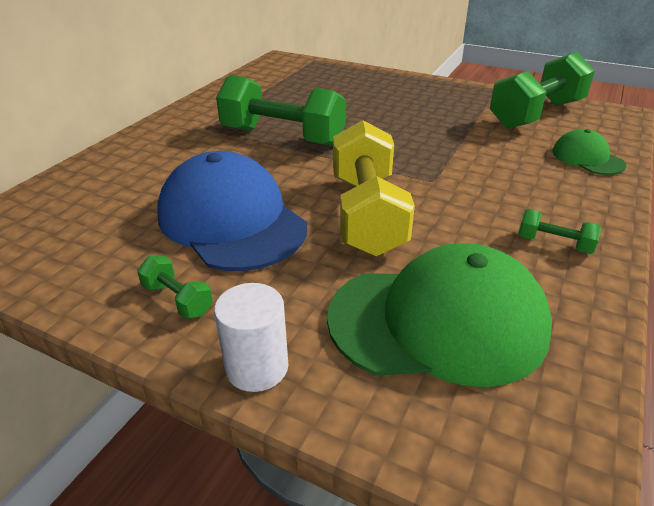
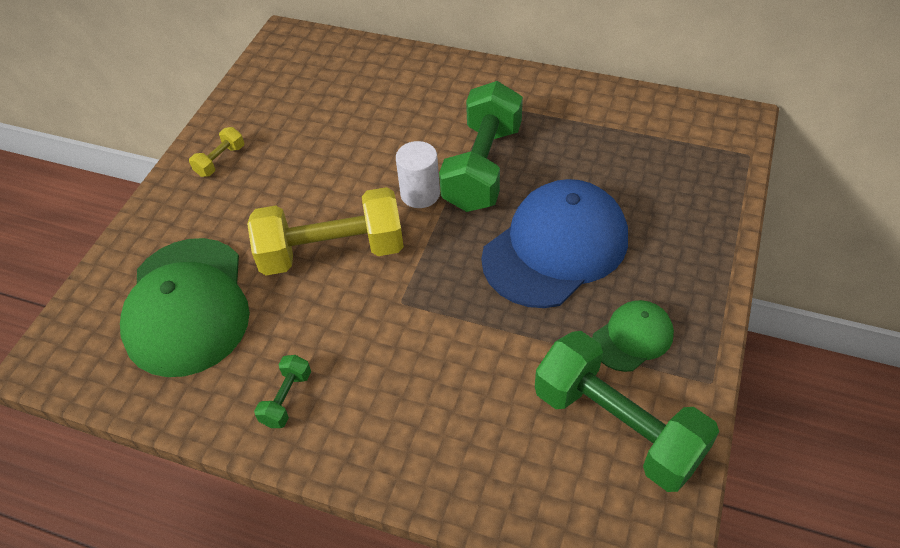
camera: 85 degrees right, 15 degrees up
green dumbbell [137,256,213,319] -> yellow dumbbell [189,127,244,177]
blue cap [157,151,307,271] -> blue cap moved to [481,179,628,308]
white cylinder [214,283,288,392] -> white cylinder moved to [396,141,440,208]
green cap [552,129,626,175] -> green cap moved to [592,300,674,372]

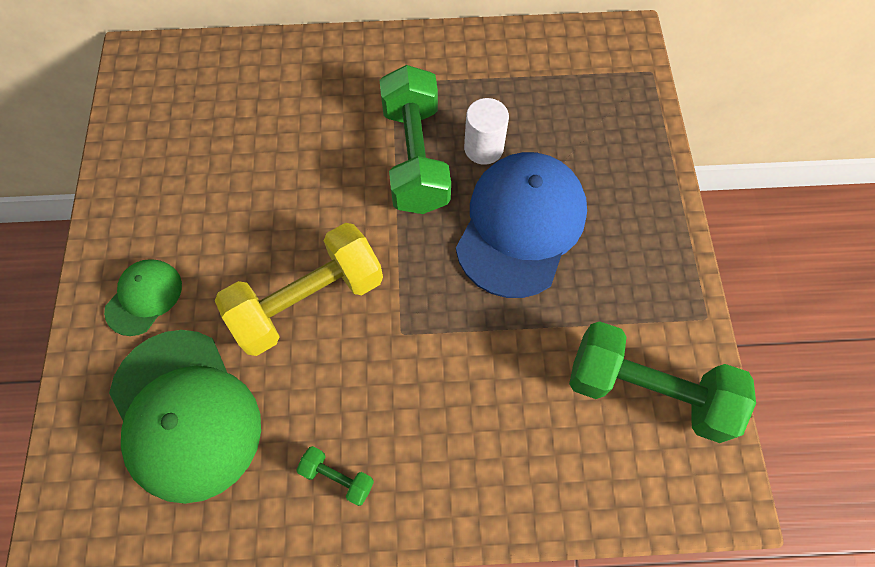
camera: 25 degrees left, 15 degrees up
yellow dumbbell [189,127,244,177] -> none
green dumbbell [254,355,311,428] -> green dumbbell turned 60 degrees counterclockwise [296,446,374,506]
white cylinder [396,141,440,208] -> white cylinder moved to [464,98,509,165]
green cap [592,300,674,372] -> green cap moved to [104,259,182,336]

